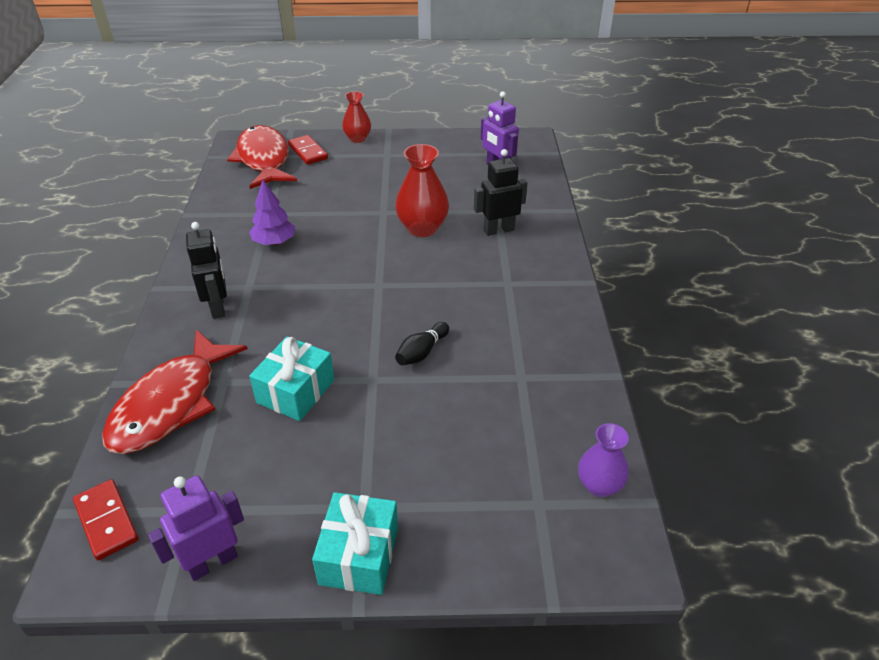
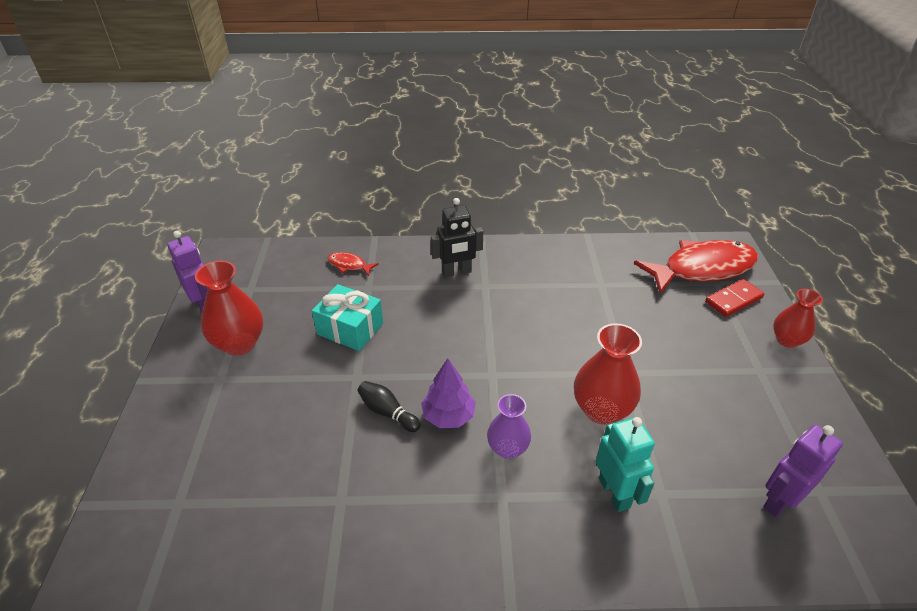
camera: 90 degrees right, 0 degrees up
red domino [73,479,138,561] -> none
red fish [102,330,248,454] -> red fish [328,252,379,276], size x0.42
purple tree [249,180,295,245] -> purple tree moved to [421,358,476,428]
turquoise gift [312,492,398,595] -> none
black robot [474,149,527,236] -> turquoise robot [596,417,655,512]
purple vase [578,423,629,497] -> purple vase moved to [487,394,531,459]
none -> red vase [195,261,263,356]

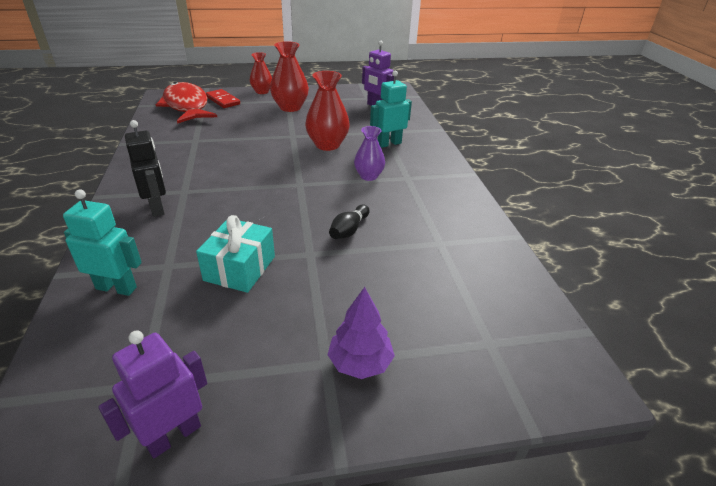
camera: 100 degrees left, 5 degrees down
red vase [195,261,263,356] -> red vase moved to [270,41,309,112]
red fish [328,252,379,276] -> turquoise robot [63,189,142,296]
purple tree [421,358,476,428] -> purple tree moved to [327,287,395,379]

